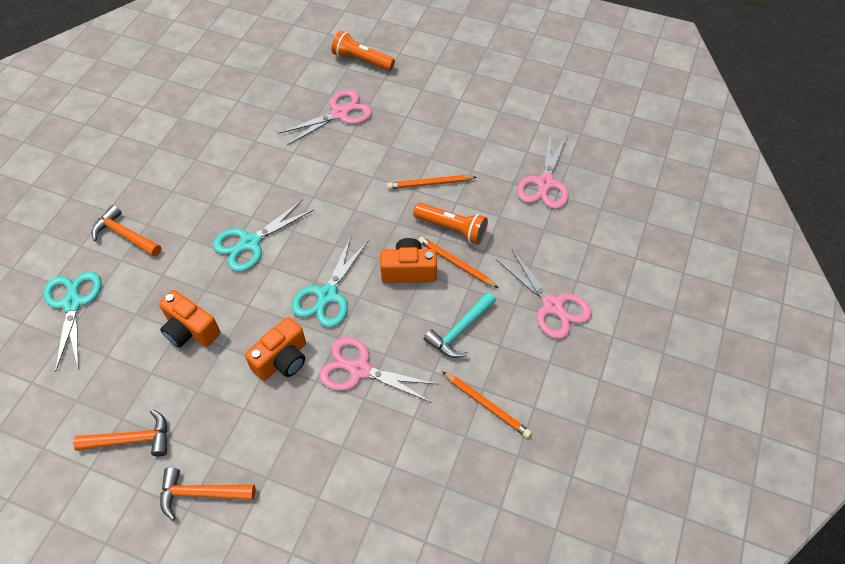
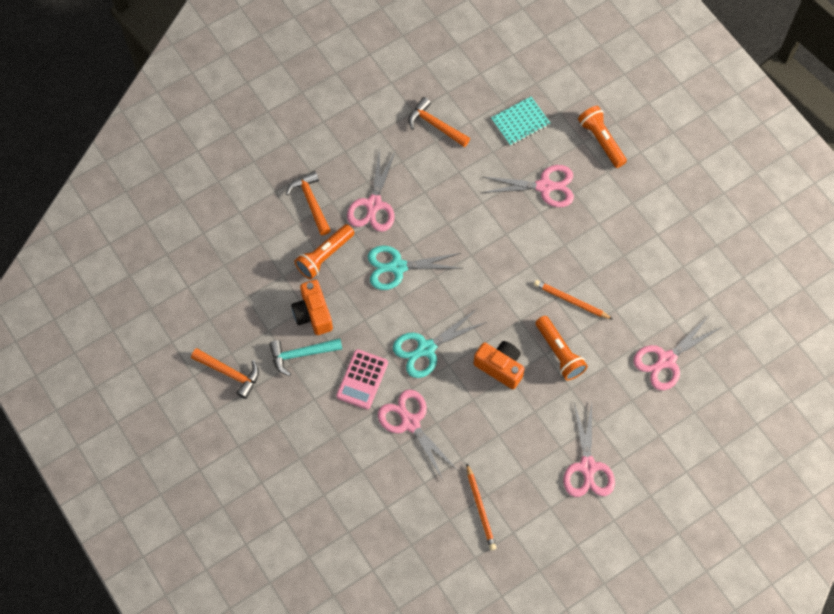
camera: 35 degrees right, 10 degrees up
turquoise scissors [43,272,102,372] -> none
orange hammer [160,467,255,521] -> orange hammer moved to [408,97,470,147]
orange camera [245,317,306,381] -> pink calculator [336,349,388,409]
orange pencil [418,237,498,288] -> none
turquoise hammer [424,292,496,358] -> turquoise hammer moved to [269,338,342,376]
none -> orange flashlight [294,224,354,279]
none -> pink scissors [347,149,396,232]
none -> turquoise notebook [491,97,550,146]

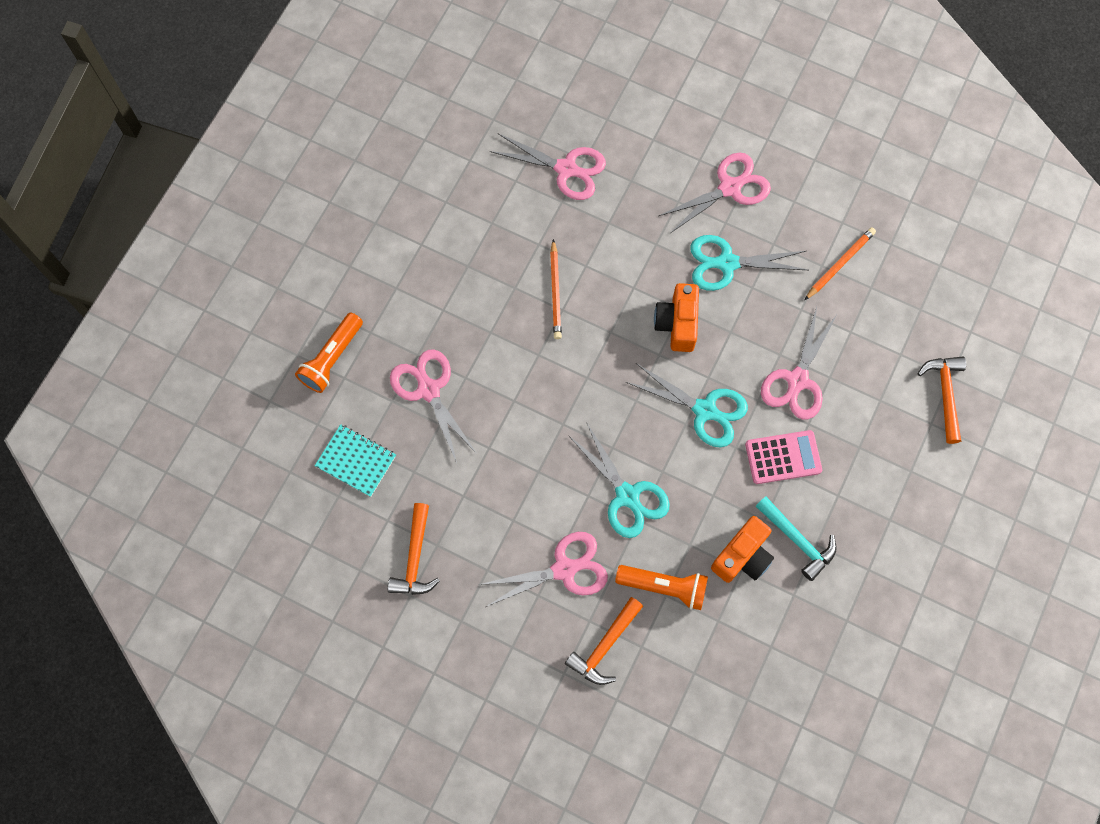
camera: 120 degrees left, 5 degrees up
orange hammer [191,348,259,399] -> orange hammer moved to [918,357,966,444]
orange flashlight [536,316,588,381] -> none
none -> turquoise scissors [690,235,808,291]

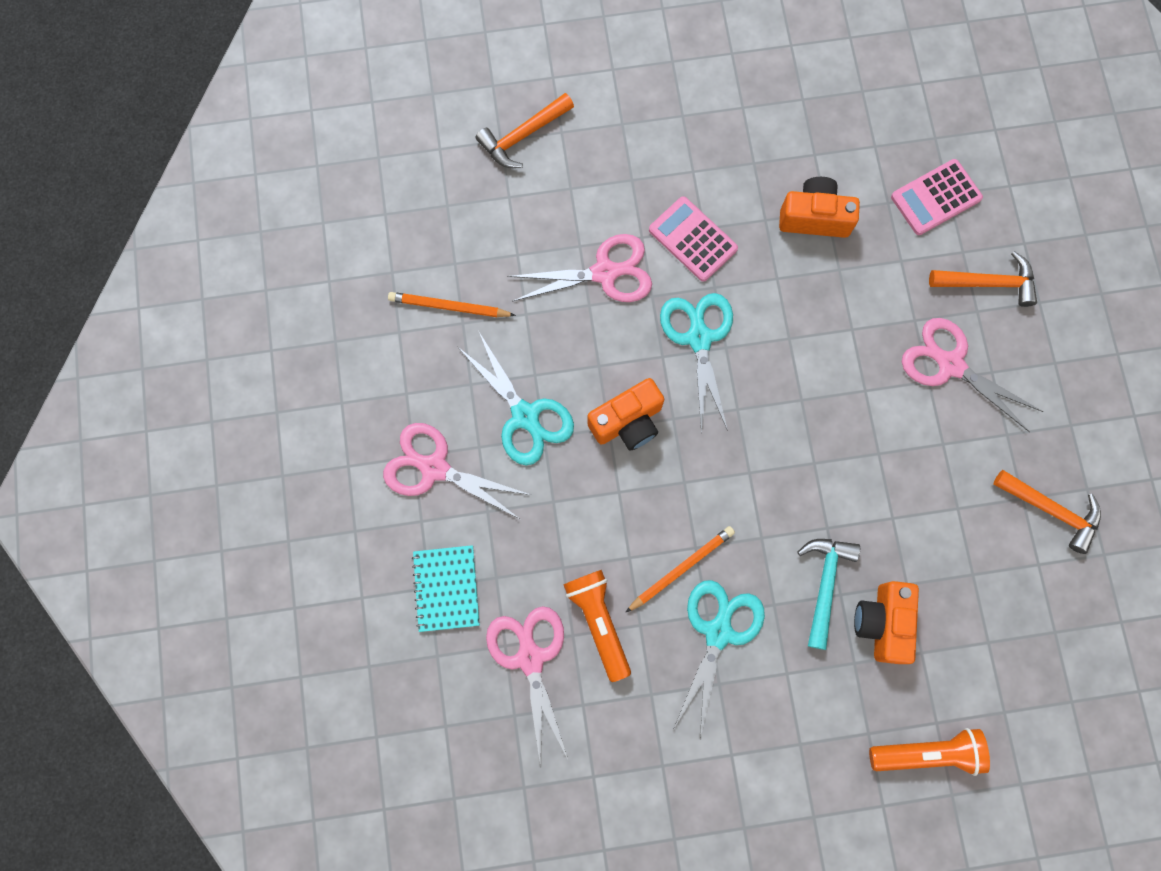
camera: 125 degrees left, 5 degrees up
turquoise notebook [315,424,396,497] -> turquoise notebook moved to [412,545,480,632]
orange hammer [388,503,440,595] -> orange hammer turned 60 degrees clockwise [993,470,1101,554]
pink scissors [390,349,478,463] -> orange camera [854,581,919,664]
turquoise scissors [568,424,670,538] -> turquoise scissors moved to [673,580,765,739]
orange flashlight [615,565,708,610] -> orange flashlight moved to [563,570,631,682]
turquoise hammer [756,496,837,581] -> turquoise hammer moved to [798,539,860,650]
none -> pink calculator [891,159,983,235]

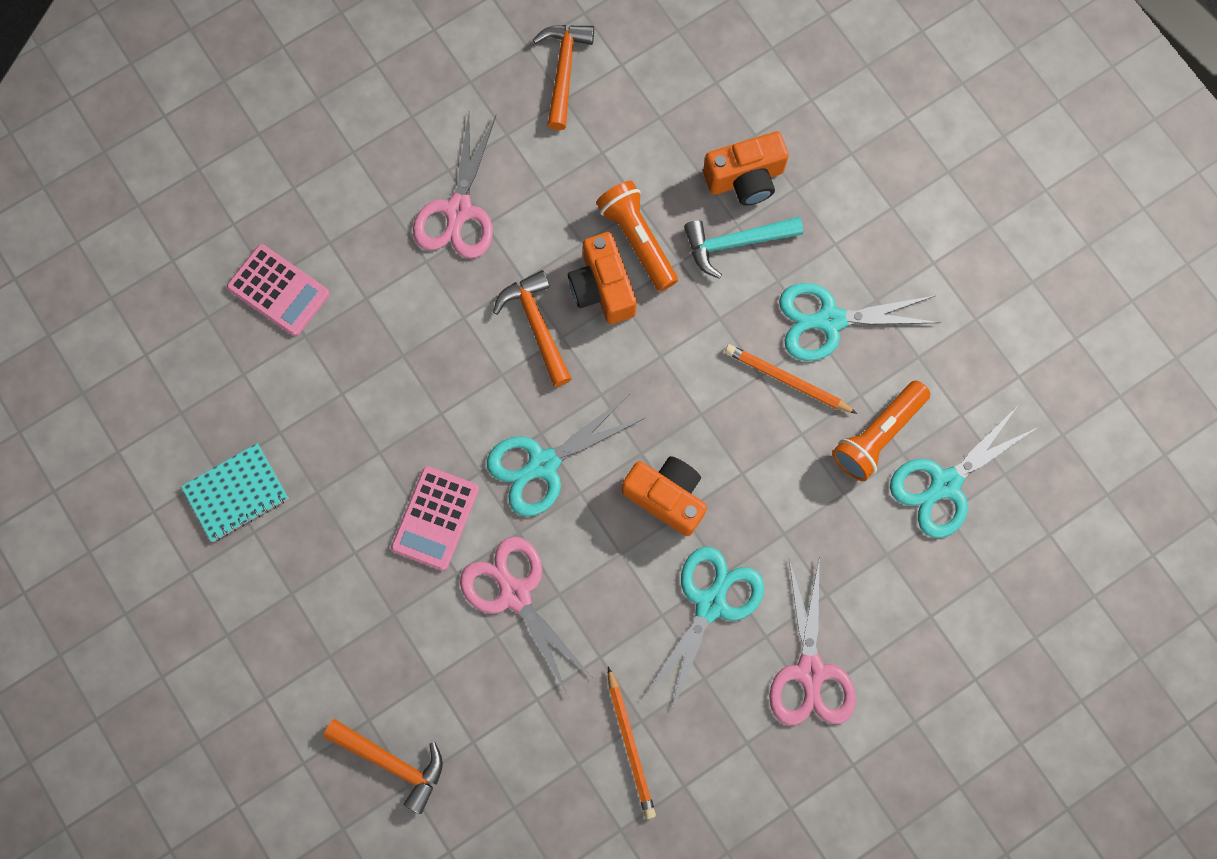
camera: 115 degrees left, 0 degrees up
turquoise notebook [412,545,480,632] -> turquoise notebook moved to [181,443,288,542]
pink scissors [486,606,568,768] -> turquoise scissors [890,406,1037,538]
orange camera [779,177,860,238] -> orange camera moved to [568,232,637,324]
orange flashlight [869,728,990,776] -> orange flashlight moved to [596,181,678,291]
orange hammer [929,251,1037,307] -> orange hammer moved to [493,270,572,387]

